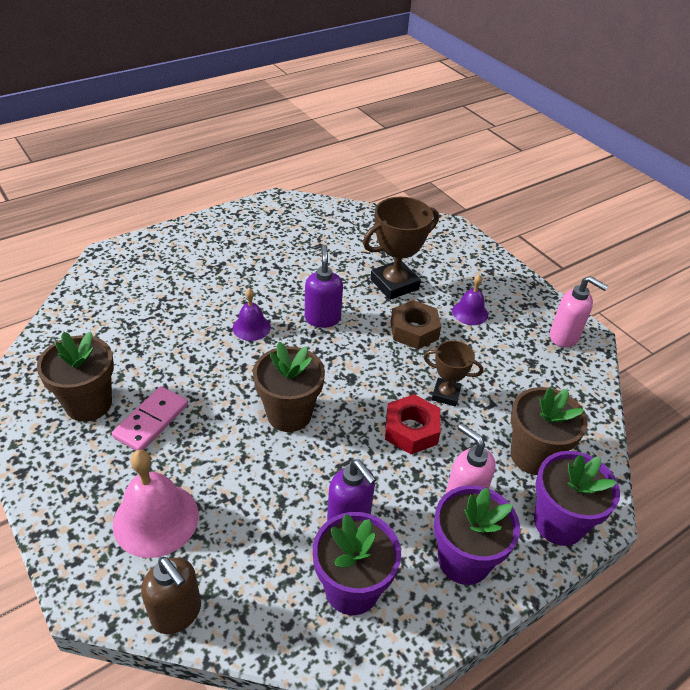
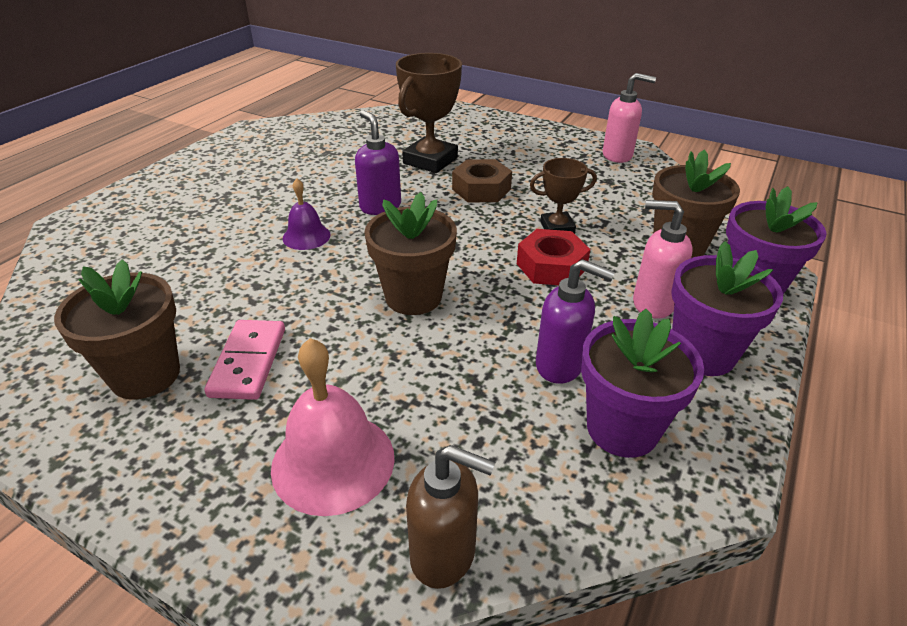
camera: 25 degrees left, 5 degrees down
purple bell [452,274,488,325] -> none

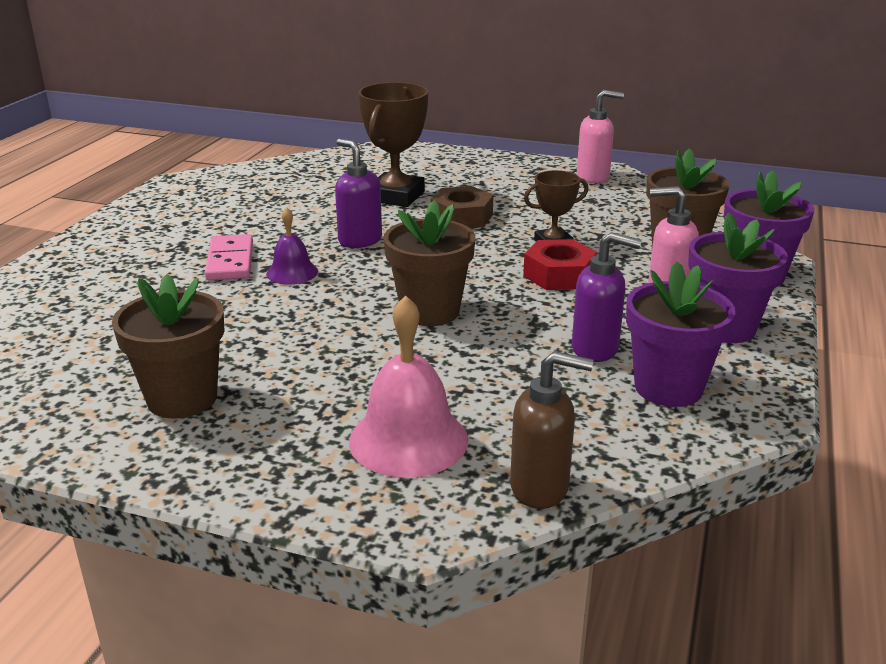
camera: 10 degrees left, 10 degrees down
pink domino [204,320,285,400] -> pink domino moved to [205,234,253,280]

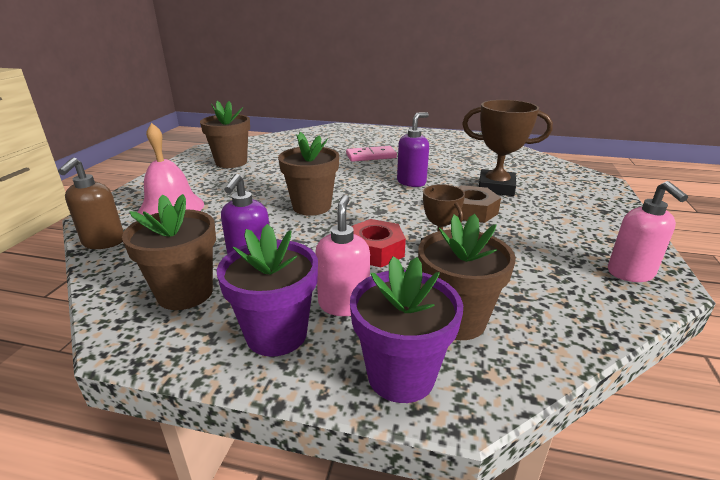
camera: 85 degrees right, 0 degrees up
purple bell [266,207,318,285] -> none
purple flower pot [626,261,735,407] -> brown flower pot [122,194,216,310]

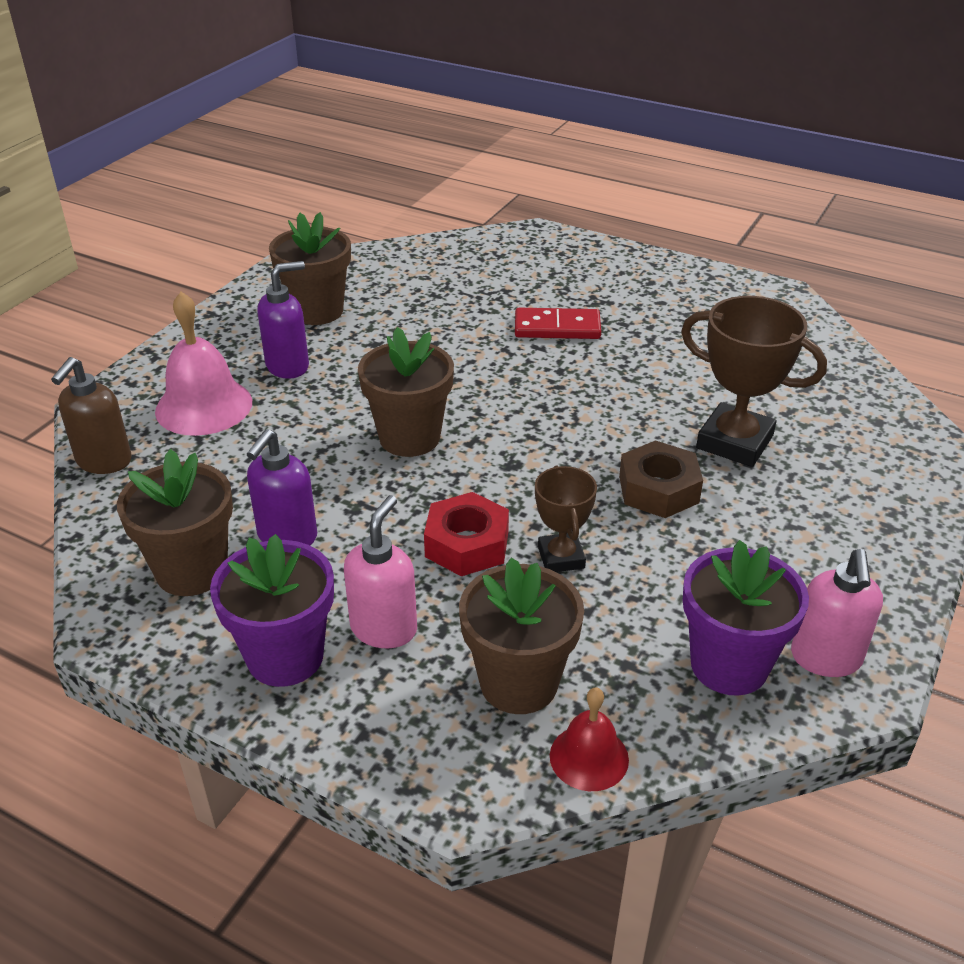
camera: 15 degrees right, 10 degrees up
pink domino [346,146,397,162] -> red domino [515,308,601,339]
purple flower pot [350,256,463,403] -> purple flower pot moved to [683,540,809,696]
purple soap dispenser [397,112,429,187] -> purple soap dispenser moved to [257,261,309,379]
none -> red bell [550,687,629,791]

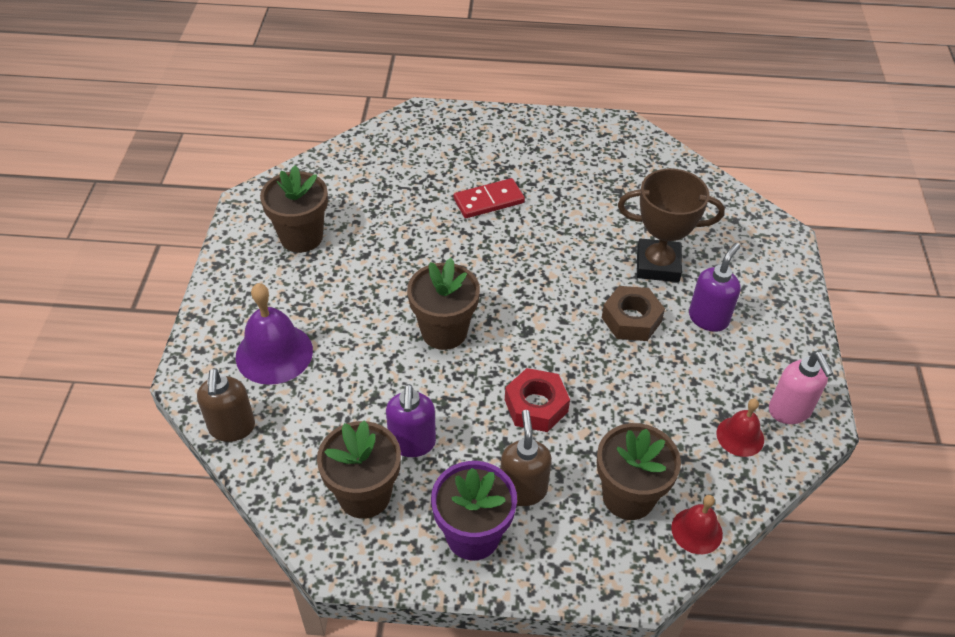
camera: 25 degrees left, 10 degrees up
pink bell [155,292,252,436] -> purple bell [236,283,313,385]
purple soap dispenser [257,261,309,379] -> purple soap dispenser moved to [689,243,741,332]
pink soap dispenser [344,495,417,648] -> brown soap dispenser [500,410,552,506]
brown trophy [535,465,597,572] -> none
purple flower pot [683,540,809,696] -> red bell [716,399,764,457]

